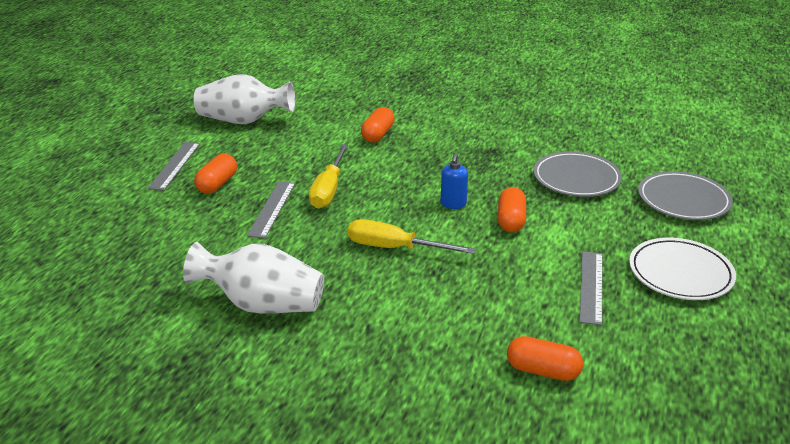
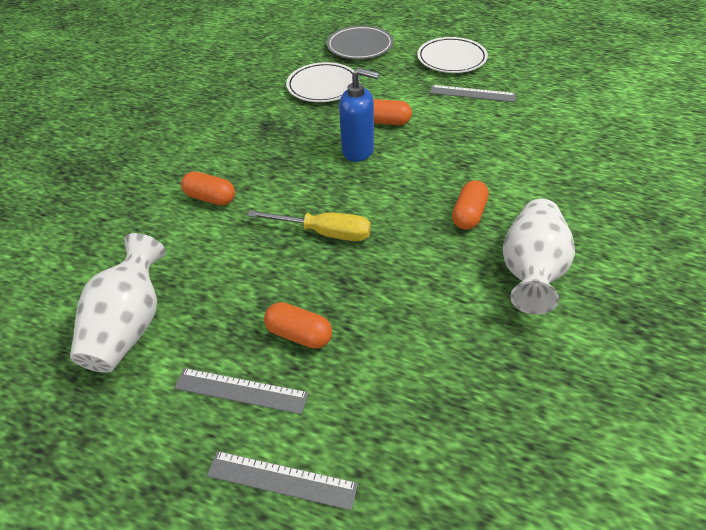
camera: 85 degrees left, 15 degrees up
grey ruler [247,181,295,238] -> grey ruler moved to [207,451,358,510]
yellow screwdriver [348,219,475,254] -> none
blue soap dispenser [441,153,468,209] -> blue soap dispenser [339,68,379,162], size x1.65
orange capsule [507,336,583,381] -> orange capsule moved to [452,180,489,230]
grey plate [533,151,622,197] -> white plate [286,62,355,102]

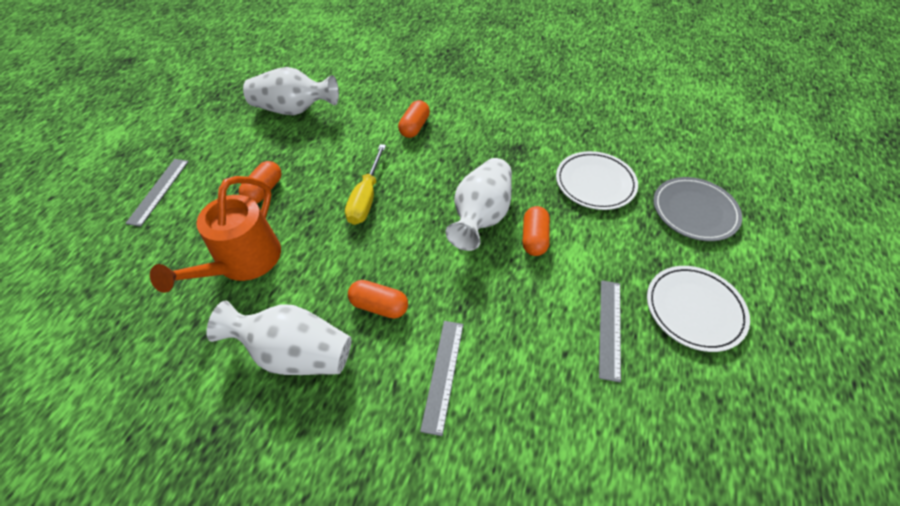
camera: 85 degrees right, 5 degrees up
grey ruler [174,368,309,414] -> grey ruler moved to [420,321,463,436]
blue soap dispenser [339,68,379,162] -> white vase [445,158,512,251]
none -> orange watering can [150,176,281,293]

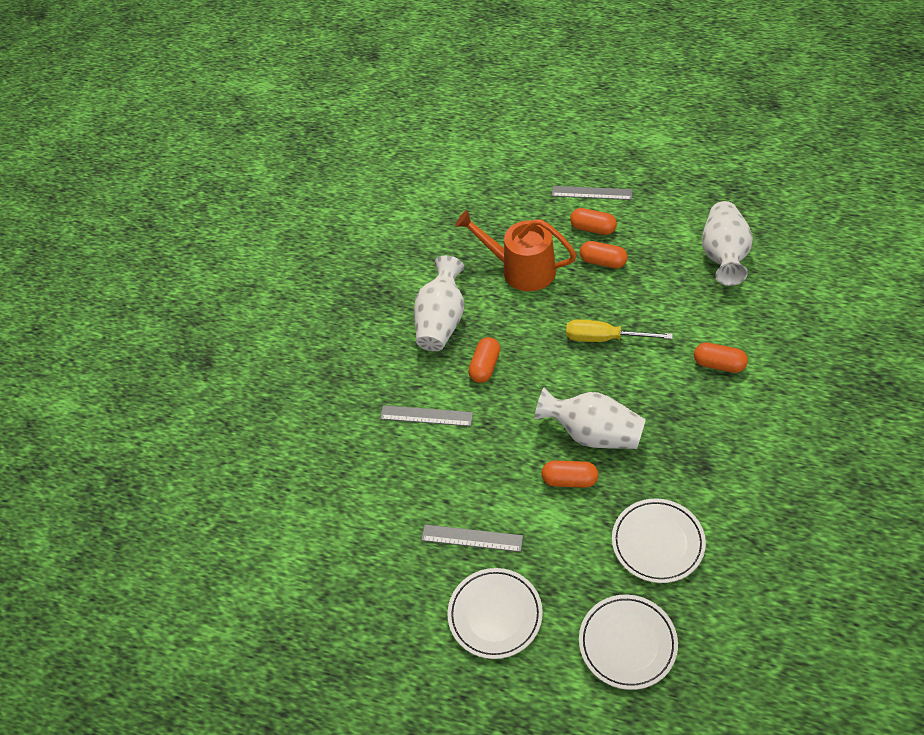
camera: 95 degrees right, 0 degrees up
grey plate [653,177,742,241] -> white plate [579,595,678,690]
none -> orange capsule [570,208,617,235]

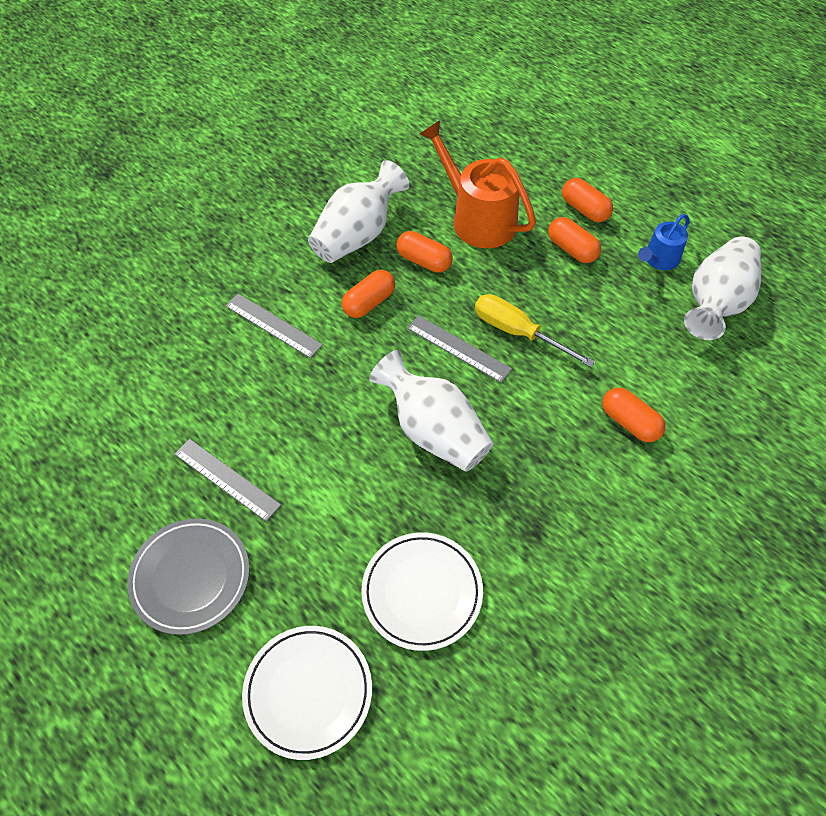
camera: 20 degrees right, 5 degrees up
white plate [447,568,543,659] -> grey plate [127,518,249,635]
orange capsule [542,461,598,488] -> orange capsule moved to [396,231,453,273]
grey ruler [551,186,633,200] -> grey ruler moved to [407,315,512,383]
none -> blue watering can [638,214,690,270]

